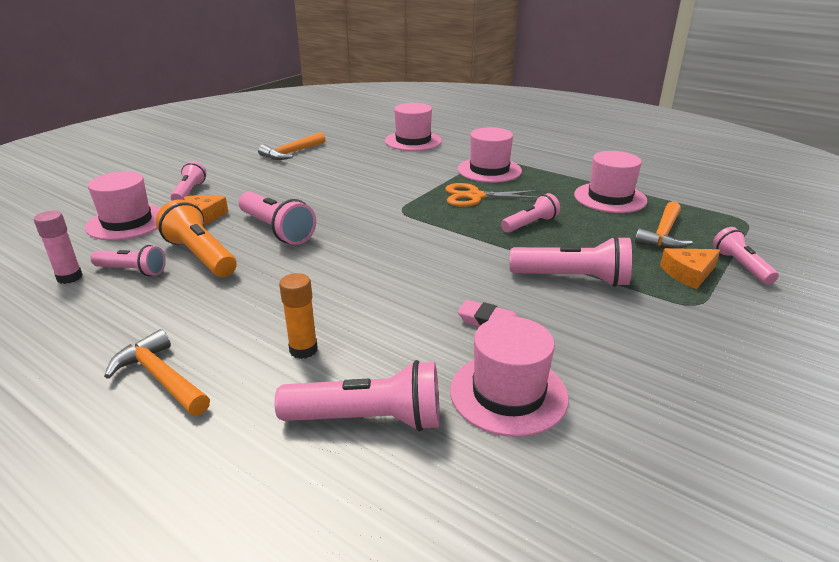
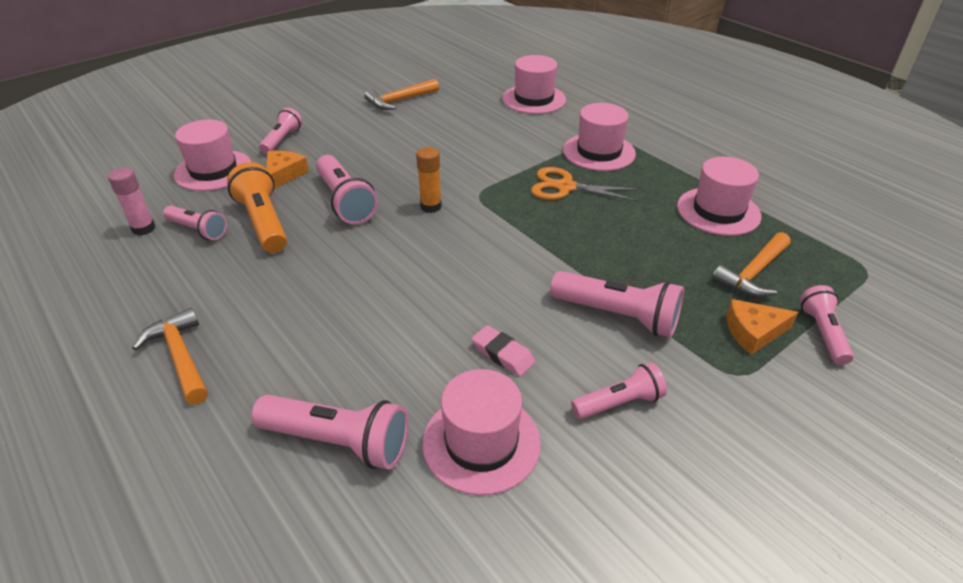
camera: 15 degrees right, 10 degrees up
orange glue stick [279,273,317,359] -> orange glue stick moved to [416,147,442,213]
pink flashlight [501,193,560,233] -> pink flashlight moved to [571,362,667,419]

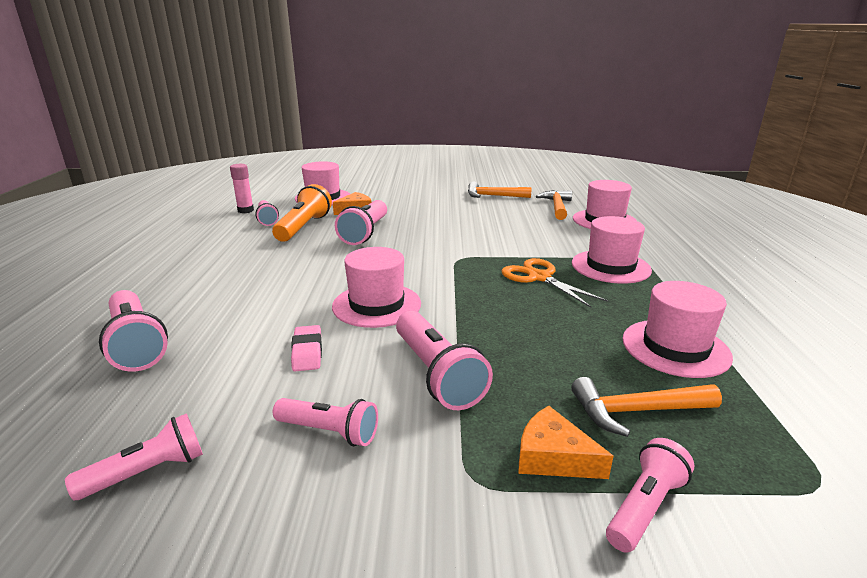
camera: 40 degrees right, 15 degrees down
orange hammer [132,308,208,405] -> orange hammer moved to [536,190,572,220]
pink flashlight [259,108,302,154] -> pink flashlight moved to [65,413,203,500]
orange glue stick [416,147,442,213] -> none
pink hat [422,369,541,495] -> pink hat moved to [332,247,421,328]

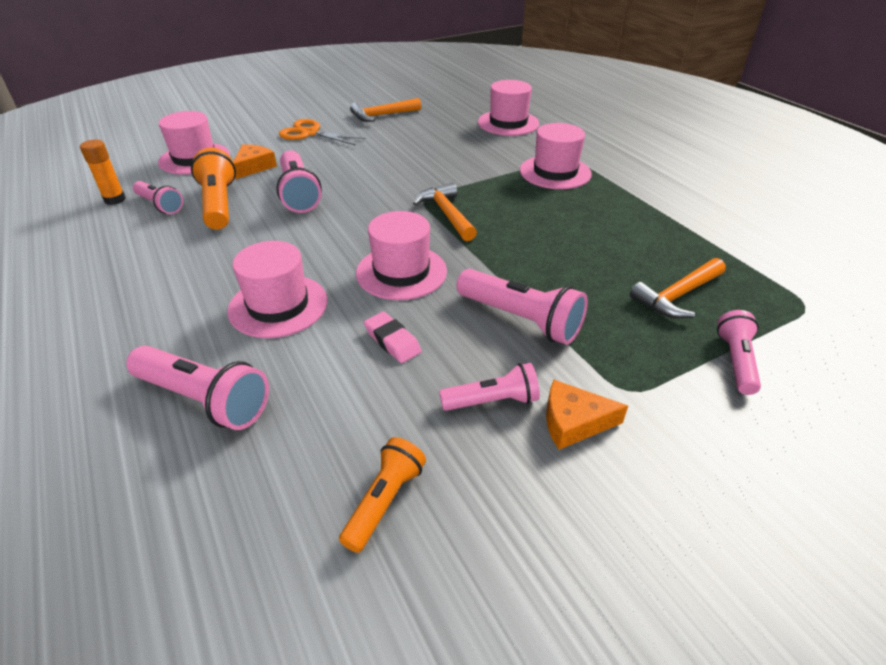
camera: 30 degrees left, 15 degrees up
pink flashlight [65,413,203,500] -> orange flashlight [339,437,426,553]
pink glue stick [230,164,254,213] -> orange glue stick [80,139,126,205]
orange scissors [502,258,608,308] -> orange scissors moved to [279,119,366,145]
orange cheese [518,406,614,479] -> orange cheese moved to [546,380,628,450]
orange hammer [536,190,572,220] -> orange hammer moved to [413,183,477,241]
pink hat [623,281,733,378] -> pink hat moved to [228,241,327,338]

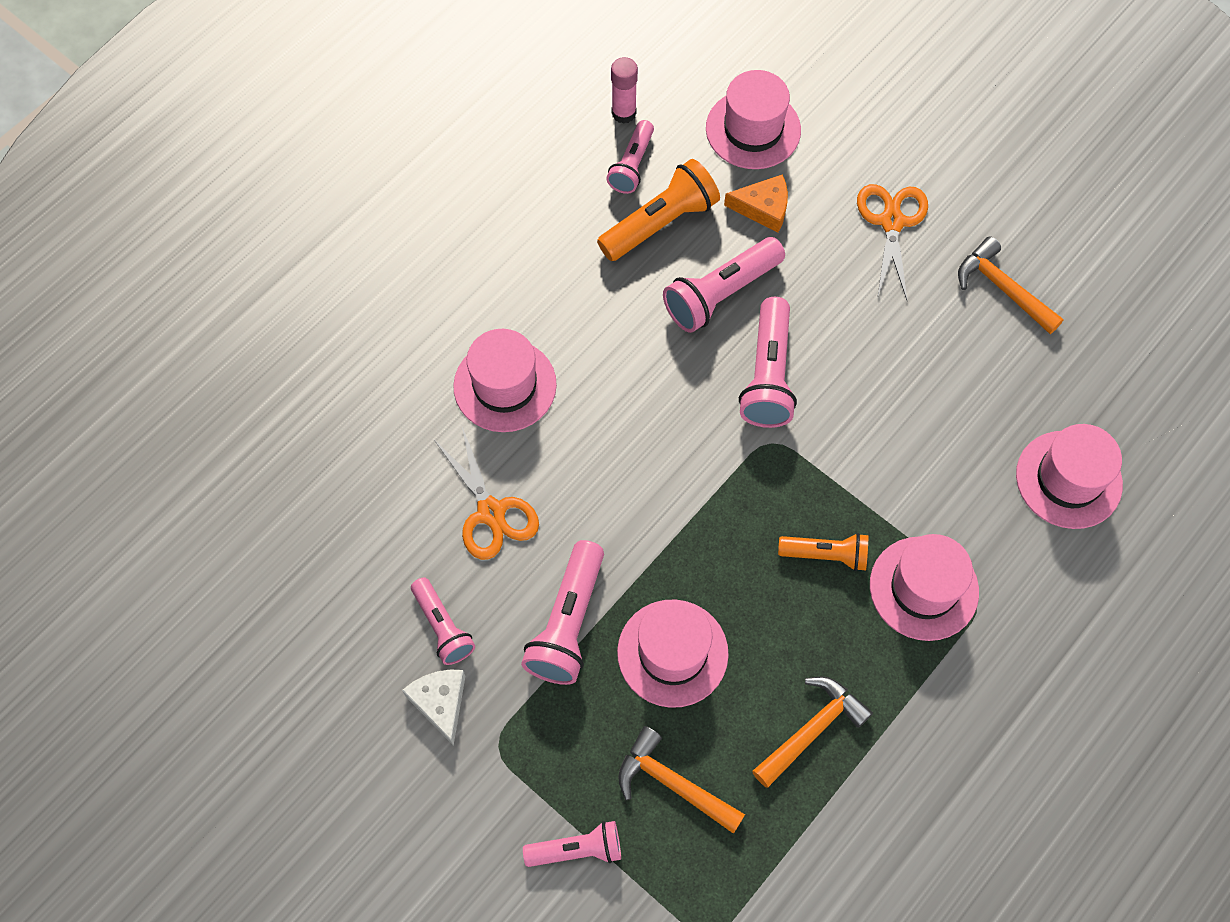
camera: 70 degrees right, 25 degrees up
orange glue stick [80,139,126,205] -> pink glue stick [611,57,638,124]
pink flashlight [126,346,269,430] -> pink flashlight moved to [739,297,797,428]
orange flashlight [339,437,426,553] -> orange flashlight moved to [778,533,868,571]
pink hat [356,211,447,300] -> pink hat moved to [617,599,729,708]
pink eraser [364,312,422,363] -> orange scissors [434,427,539,560]
orange hammer [413,183,477,241] -> orange hammer moved to [752,676,873,788]
orange cheese [546,380,628,450] -> white cheese [402,670,465,746]

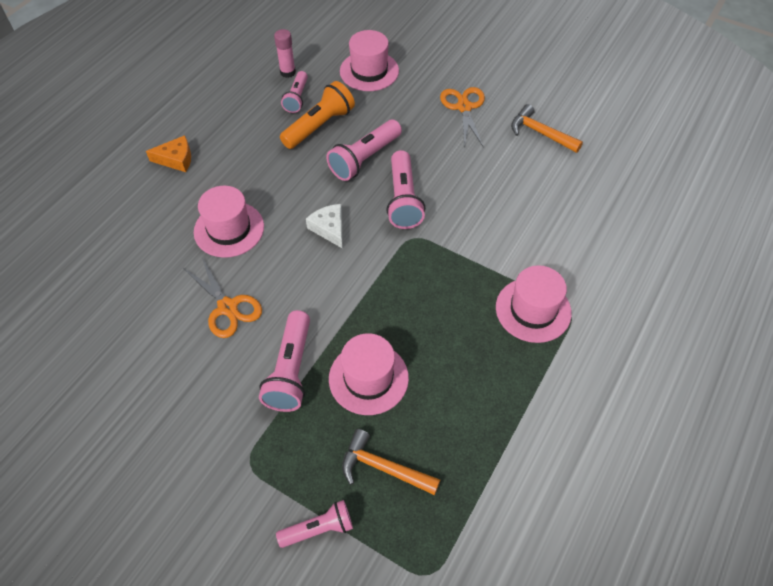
camera: 10 degrees left, 10 degrees down
white cheese [402,670,465,746] -> white cheese moved to [306,204,342,248]
pink flashlight [411,578,475,665] -> none
orange cheese [724,174,788,233] -> orange cheese moved to [146,135,191,172]
orange hammer [752,676,873,788] -> none
orange flashlight [778,533,868,571] -> none
pink hat [1016,424,1123,529] -> none

